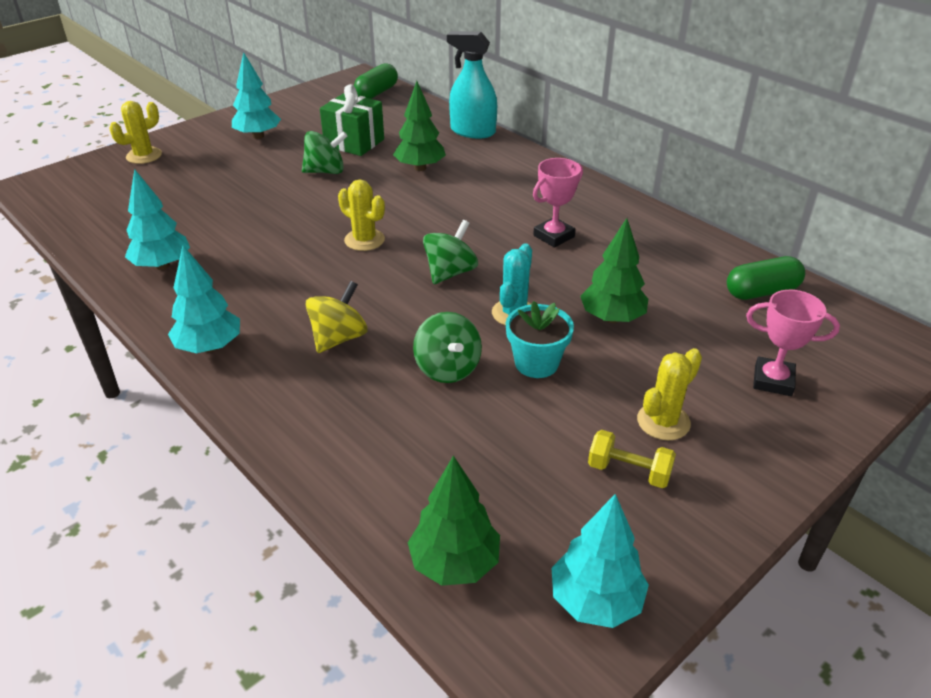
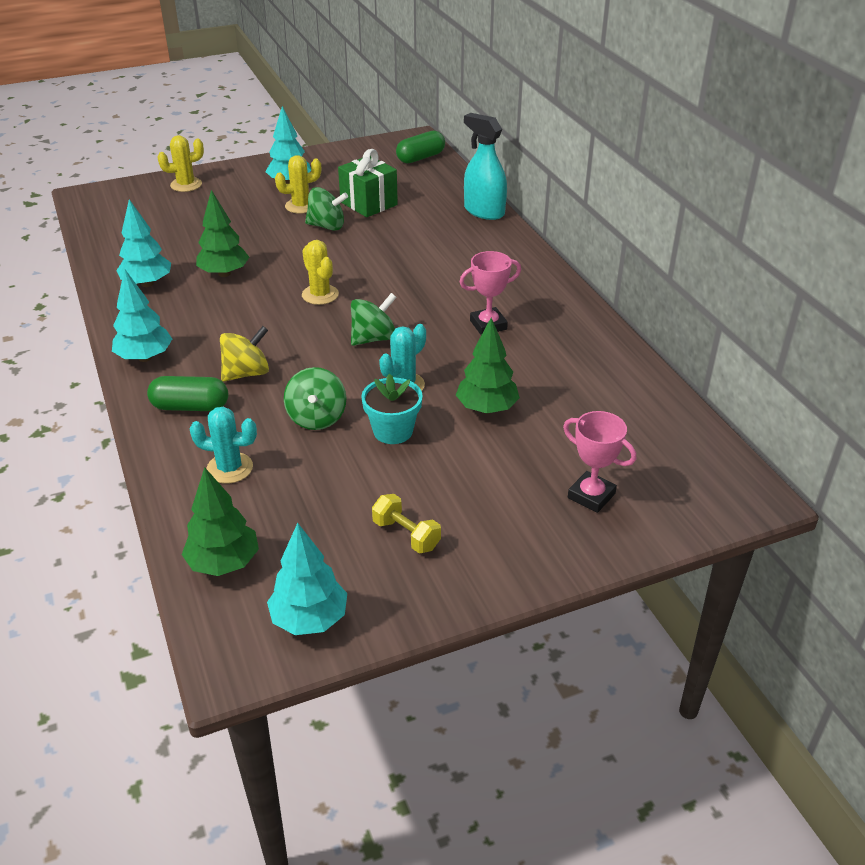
camera: 20 degrees right, 0 degrees up
green tree [393,81,446,171] -> green tree moved to [196,190,249,277]
yellow cactus [637,348,702,440] -> yellow cactus moved to [275,155,321,214]
green capsule [727,256,805,300] -> green capsule moved to [147,376,228,411]
none -> turquoise cactus [190,407,257,484]

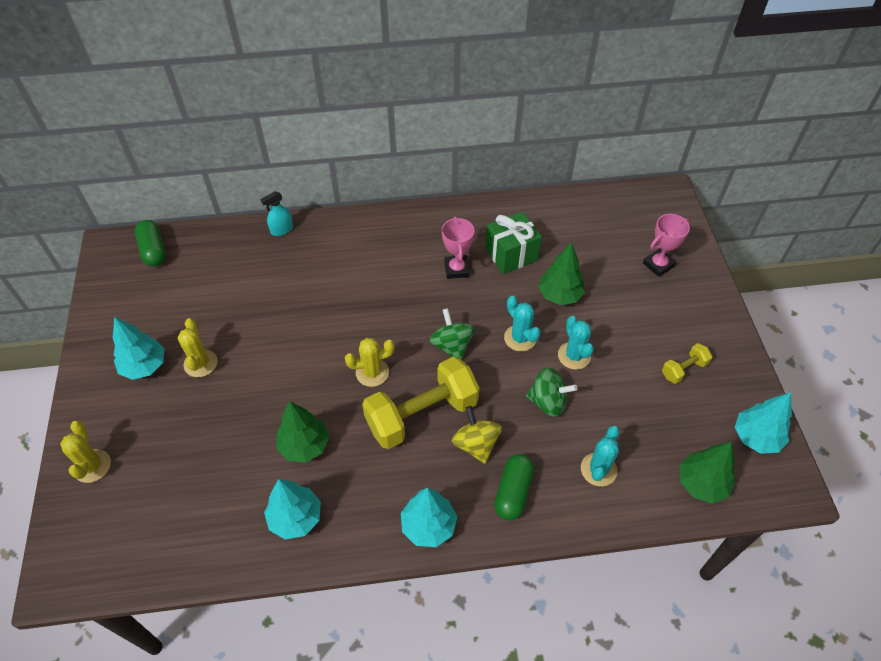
camera: 75 degrees left, 15 degrees up
green spinning top [305,187,348,231] -> none
green gift [338,149,398,217] -> green gift moved to [485,212,542,274]
turquoise flower pot [361,374,423,444] -> turquoise cactus [558,316,594,370]
turquoise spray bottle [464,113,507,220] -> turquoise spray bottle [260,191,293,236], size x0.57
none -> yellow dumbbell [362,357,479,449]

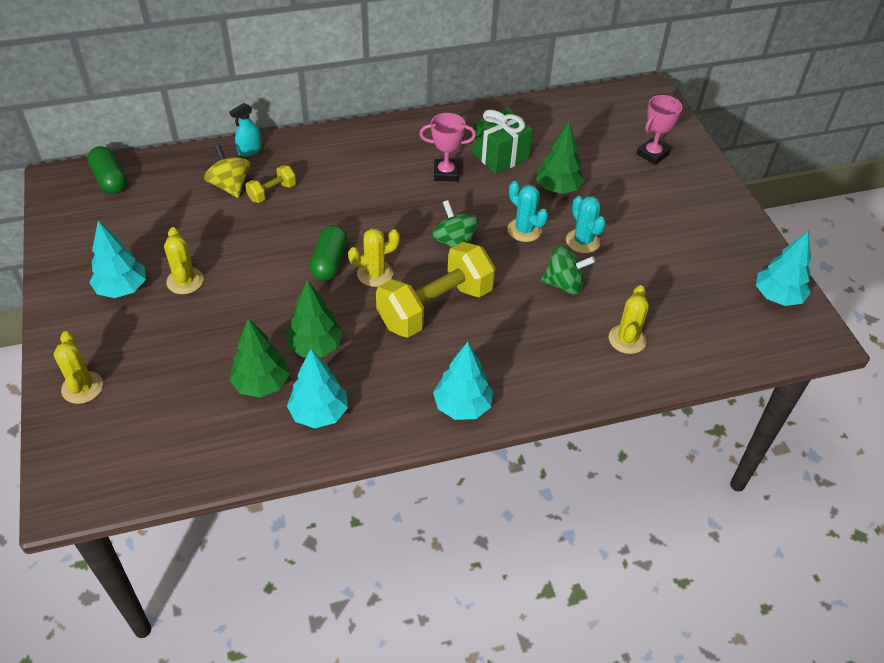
camera: 10 degrees left, 5 degrees down
pink trophy [442,216,474,279] -> pink trophy turned 75 degrees counterclockwise [419,113,476,182]
yellow spinning top [452,406,501,464] -> yellow spinning top moved to [204,144,250,198]
green capsule [494,454,534,521] -> green capsule moved to [310,225,348,281]
turquoise cactus [581,426,619,486] -> yellow cactus [609,285,649,354]
yellow dumbbell [662,343,712,384] -> yellow dumbbell moved to [245,165,296,203]
green tree [680,442,735,504] -> green tree moved to [229,318,290,398]

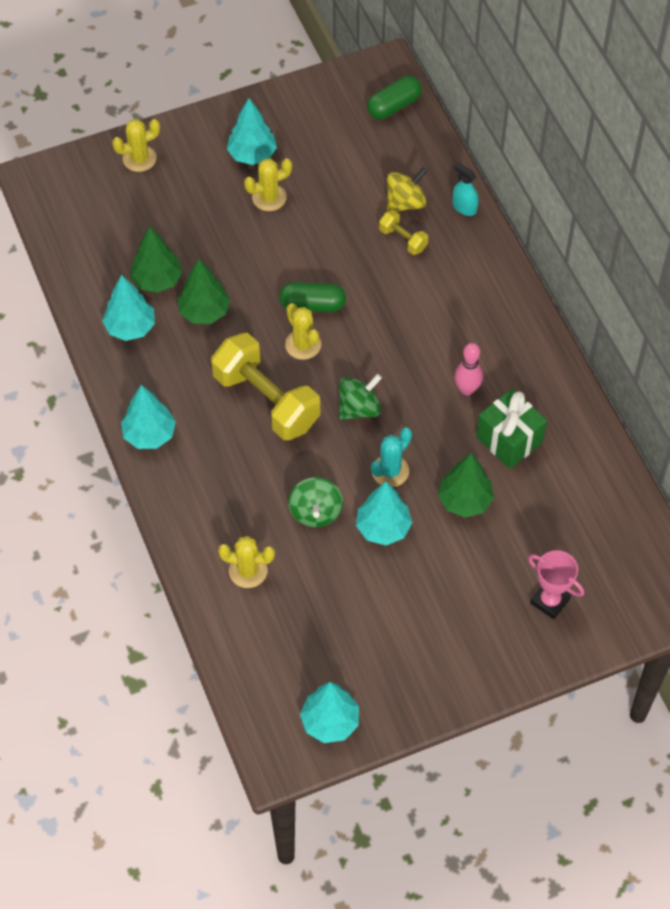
camera: 85 degrees right, 10 degrees up
pink trophy [419,113,476,182] -> pink bowling pin [454,343,483,395]
turquoise cactus [566,196,606,253] -> turquoise tree [356,481,412,545]

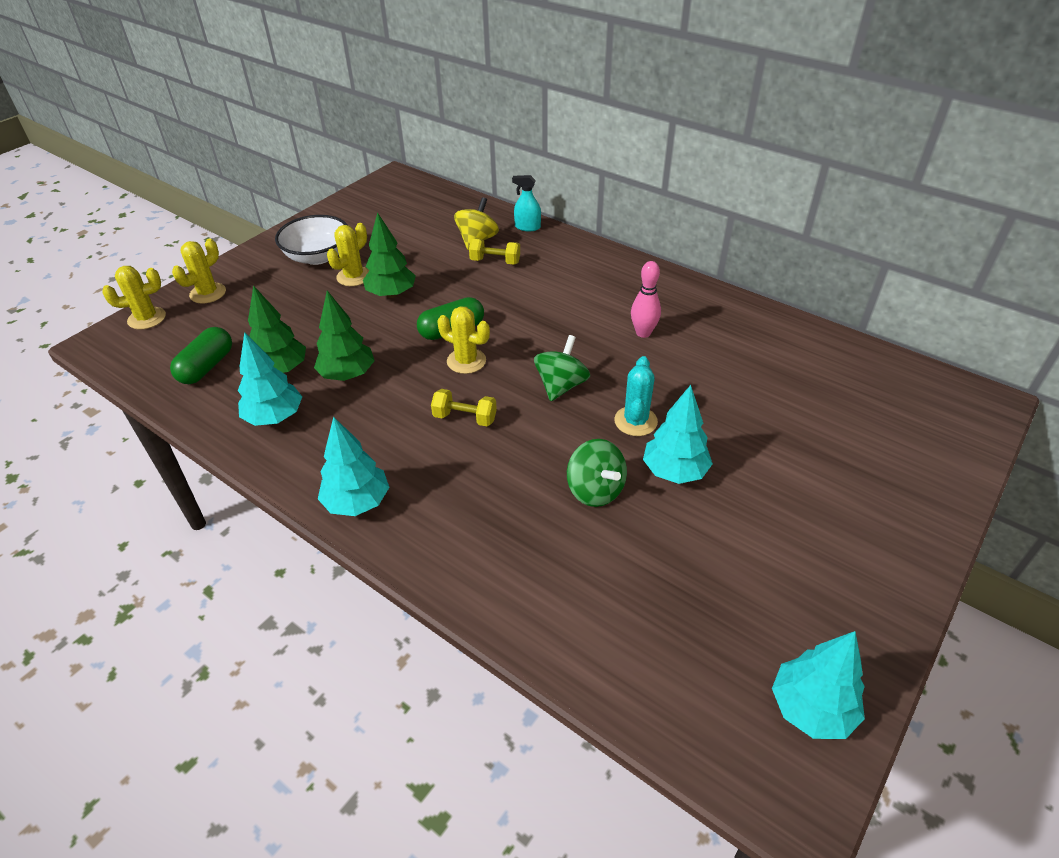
camera: 30 degrees left, 15 degrees down
yellow dumbbell [211,333,320,440] -> yellow dumbbell [431,389,497,426], size x0.46
yellow cactus [218,536,275,588] -> yellow cactus moved to [102,266,166,329]
turquoise tree [227,98,277,165] -> white bowl [275,215,348,265]
green capsule [367,76,422,119] -> green capsule moved to [170,327,232,384]
green tree [438,453,494,518] -> green tree moved to [363,212,416,298]
green gift [476,389,547,469] -> none
pink trophy [528,550,584,619] -> none

